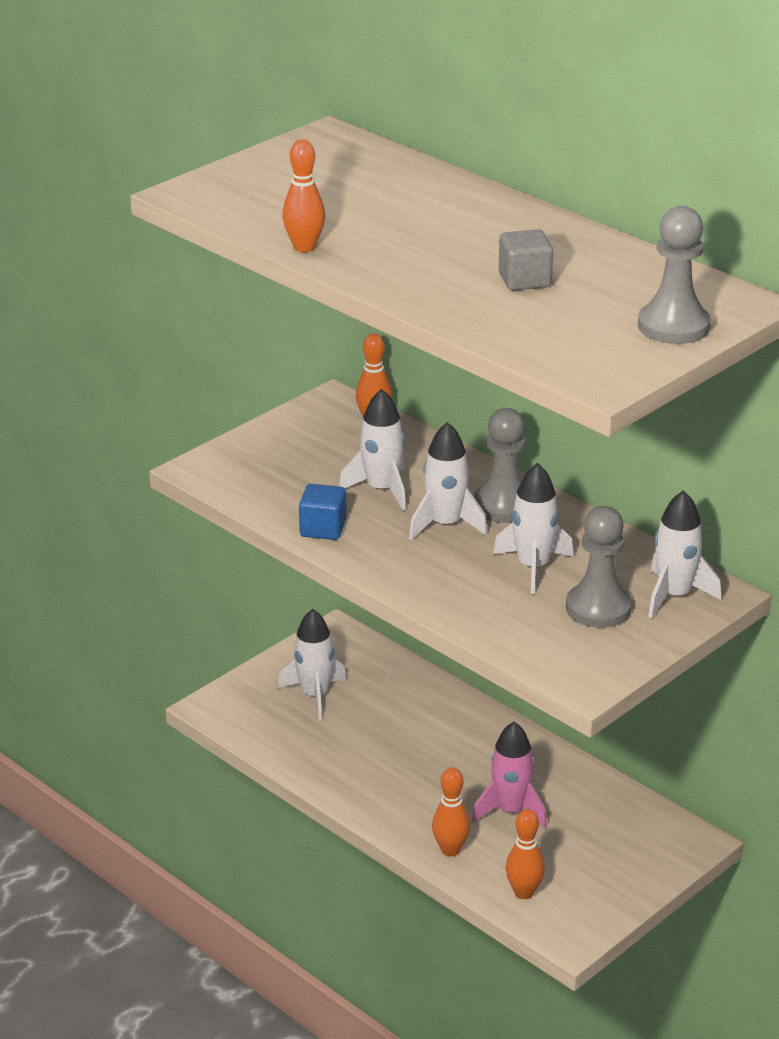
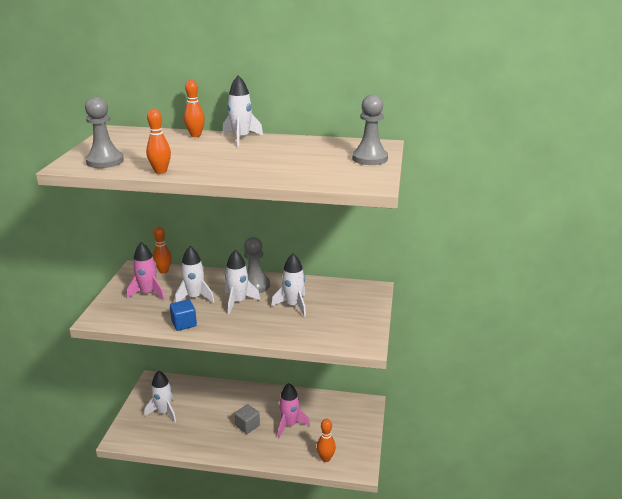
camera: 35 degrees left, 5 degrees down
orange bowling pin [432,767,470,856] -> orange bowling pin moved to [184,80,205,137]
grey cube [499,229,553,291] -> grey cube moved to [235,404,260,434]
grey pawn [566,506,632,628] -> grey pawn moved to [85,97,124,168]
white rocket [648,490,721,618] -> white rocket moved to [223,75,263,146]
none -> pink rocket [126,242,165,300]

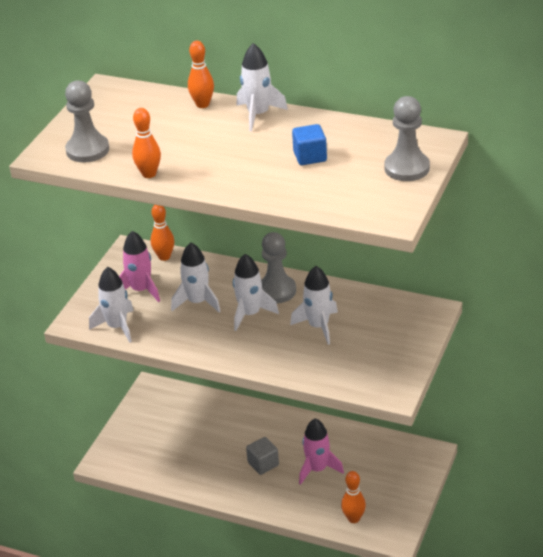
camera: 15 degrees right, 10 degrees up
white rocket [144,371,176,422] -> white rocket moved to [89,267,134,343]
blue cube [170,300,197,331] -> blue cube moved to [292,124,327,165]

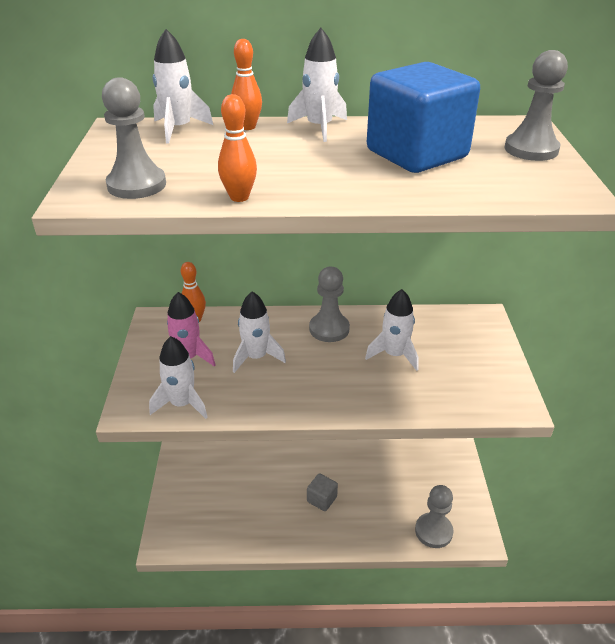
camera: 25 degrees left, 0 degrees up
white rocket [233,254,279,331] -> white rocket moved to [153,29,213,144]
blue cube [292,124,327,165] -> blue cube [367,62,480,173], size x2.21
pink rocket [299,418,344,485] -> none
orange bowling pin [341,471,366,523] -> grey pawn [415,485,453,548]

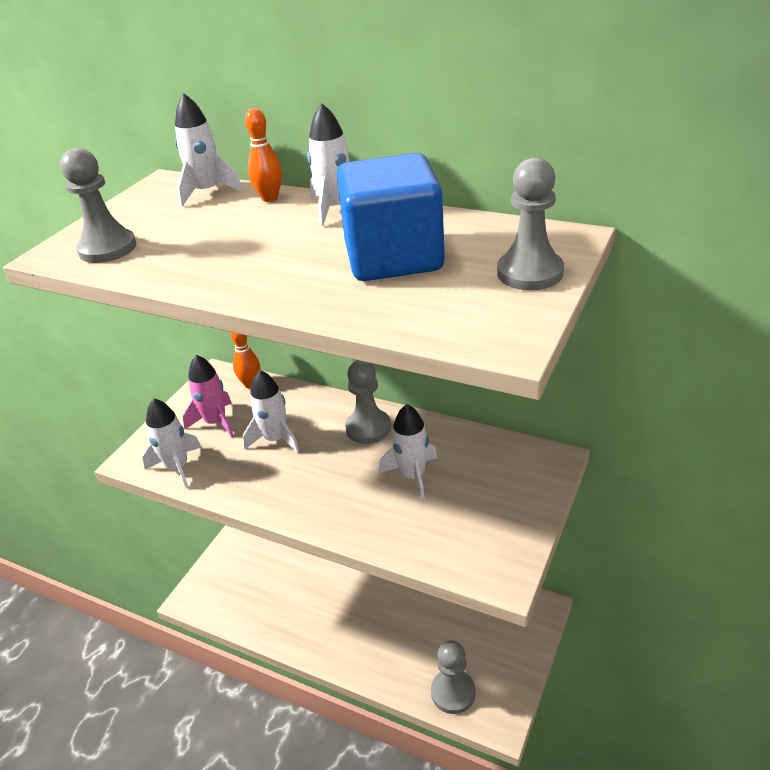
camera: 30 degrees right, 0 degrees up
orange bowling pin [218,94,257,202] -> none
grey cube [307,473,338,511] -> none

